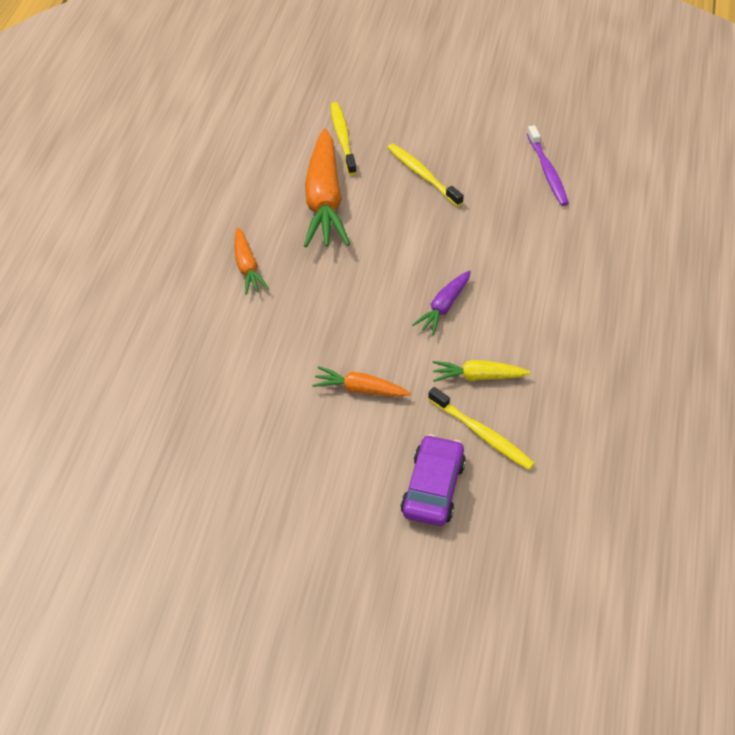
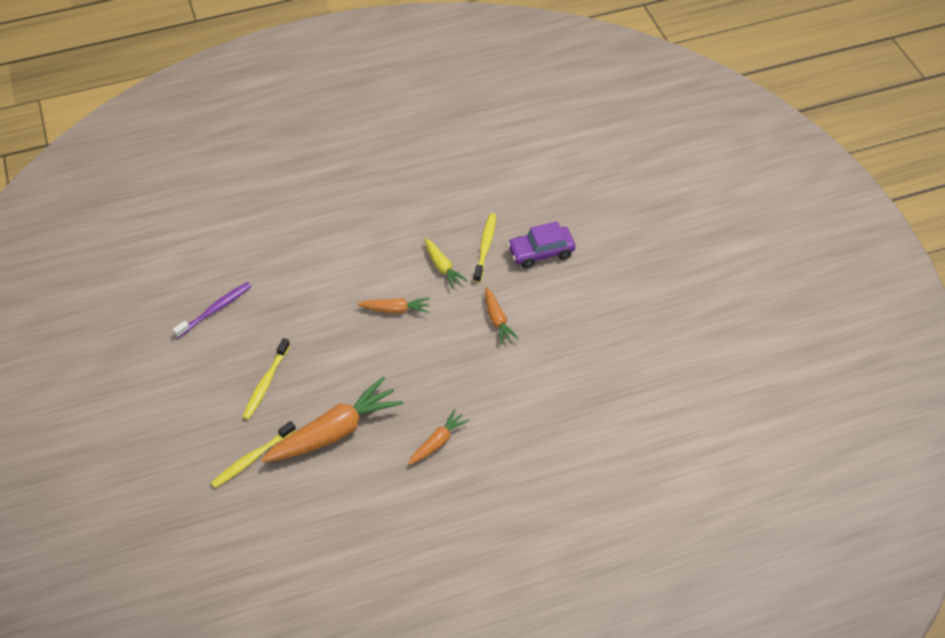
camera: 120 degrees left, 0 degrees up
purple carrot [412,271,471,335] -> orange carrot [357,298,430,314]

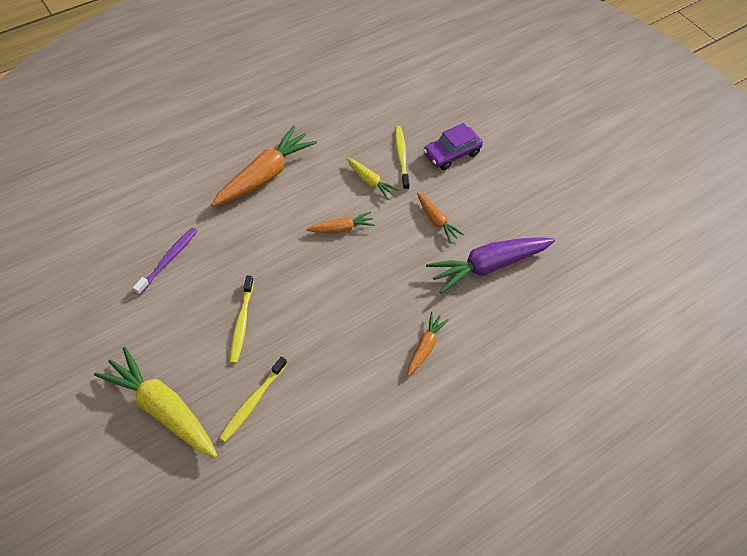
camera: 20 degrees left, 5 degrees up
orange carrot [261,377,404,462] -> orange carrot moved to [211,126,317,206]
none -> yellow carrot [94,347,218,458]
none -> purple carrot [426,237,555,294]

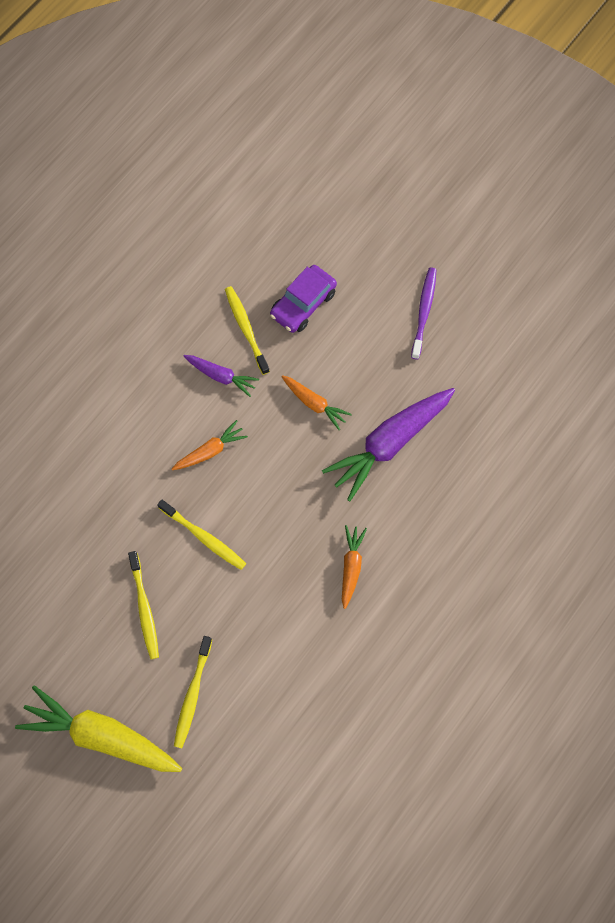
camera: 15 degrees left, 15 degrees up
purple toothbrush [133,227,197,295] -> purple toothbrush moved to [411,268,436,359]
orange carrot [211,126,317,206] -> none
yellow carrot [347,158,399,200] -> purple carrot [184,355,259,397]
none -> yellow toothbrush [157,500,246,570]

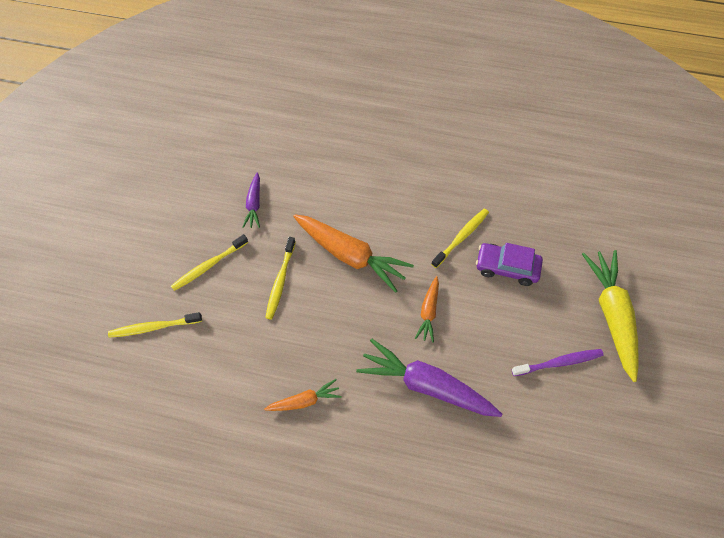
camera: 65 degrees right, 10 degrees down
yellow carrot [15,685,182,772] -> yellow carrot moved to [582,250,639,382]
orange carrot [172,420,248,470] -> orange carrot [293,214,414,293], size x1.93
purple carrot [184,355,259,397] -> purple carrot moved to [242,173,260,228]

